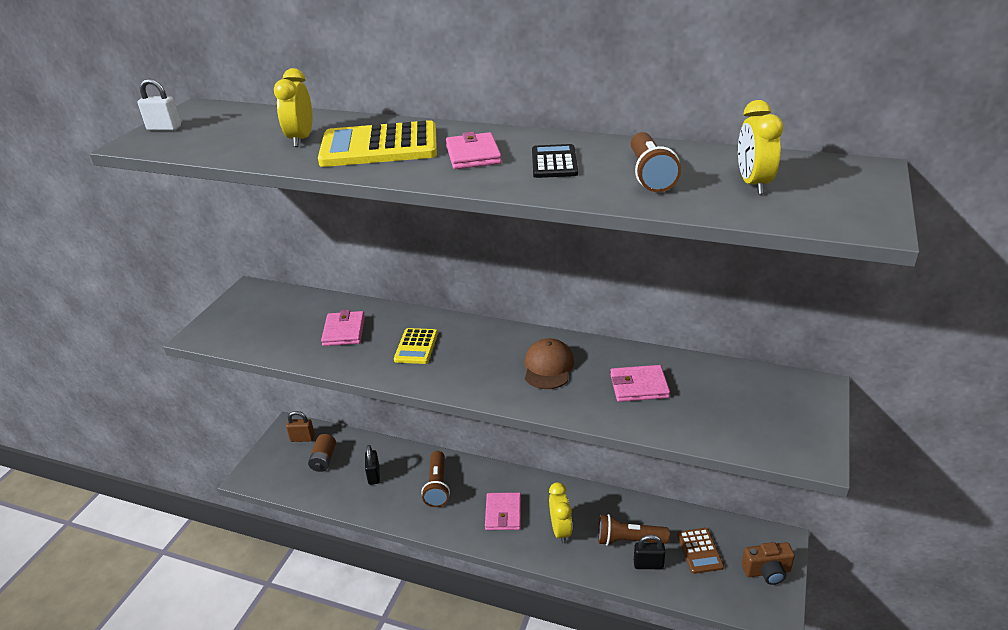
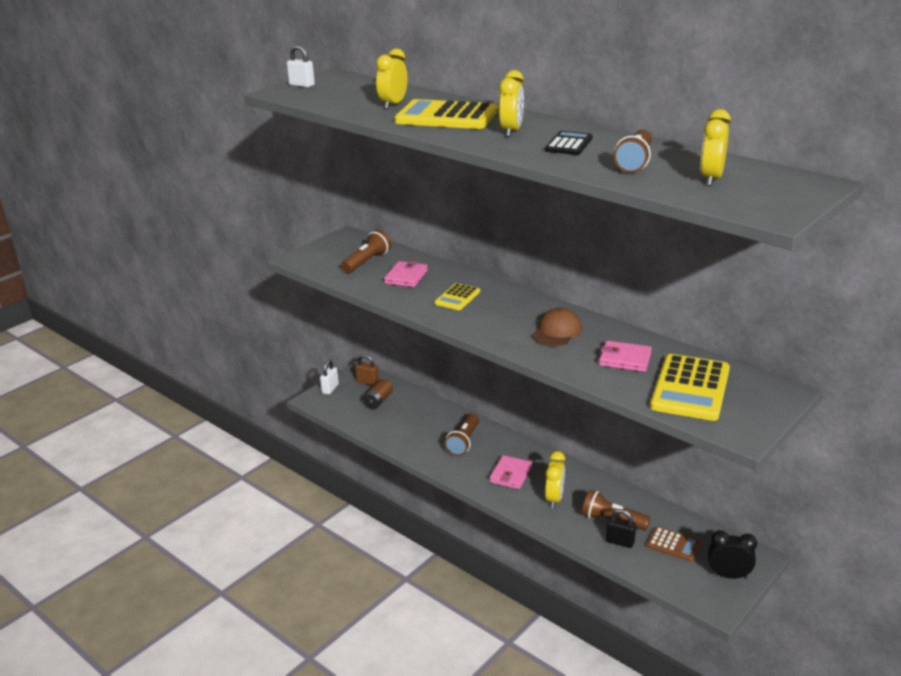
camera: 20 degrees right, 5 degrees down
black padlock [365,445,380,485] -> none
pink wallet [446,132,502,169] -> yellow clock [499,70,524,137]
brown calculator [677,528,724,574] -> brown calculator turned 75 degrees counterclockwise [646,526,701,562]
brown camera [742,542,795,585] -> black clock [708,530,757,579]
none -> white padlock [320,360,339,395]
none -> brown flashlight [341,230,391,273]
none -> yellow calculator [650,354,730,421]

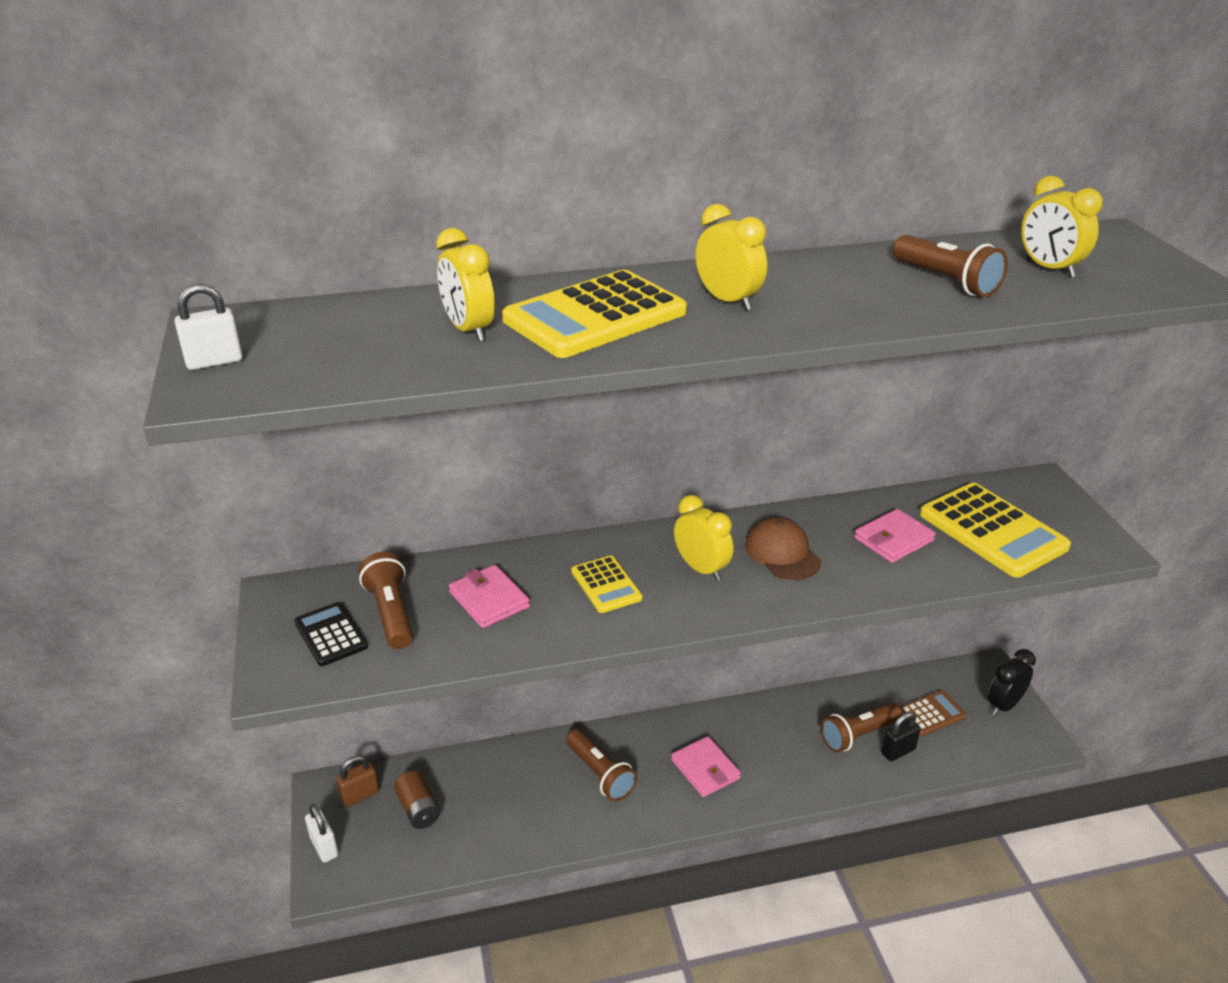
camera: 55 degrees left, 5 degrees up
black calculator [545,131,593,155] -> black calculator moved to [294,602,368,666]
yellow clock [545,451,565,508] -> yellow clock moved to [674,495,733,581]

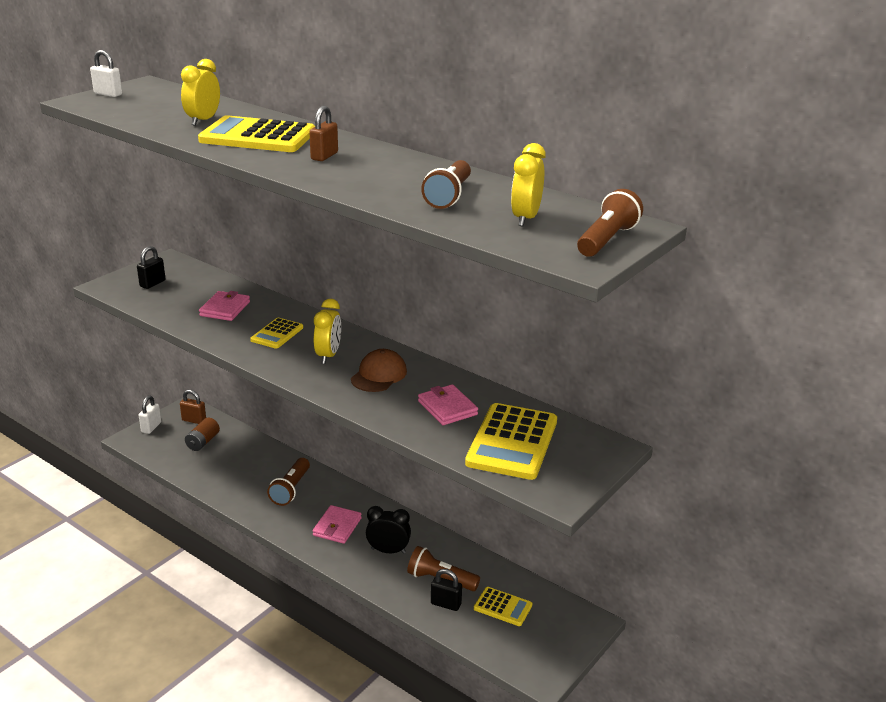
camera: 50 degrees right, 5 degrees down
black calculator [294,602,368,666] -> black padlock [137,246,166,289]
brown flashlight [359,552,413,649] -> brown flashlight moved to [577,189,643,257]
yellow clock [695,204,767,310] -> brown padlock [309,106,338,161]
pink wallet [854,509,936,563] -> pink wallet turned 45 degrees clockwise [418,384,478,425]
brown calculator [900,691,966,736] -> yellow calculator [474,587,532,626]
black clock [988,649,1036,716] -> black clock moved to [366,506,411,554]

